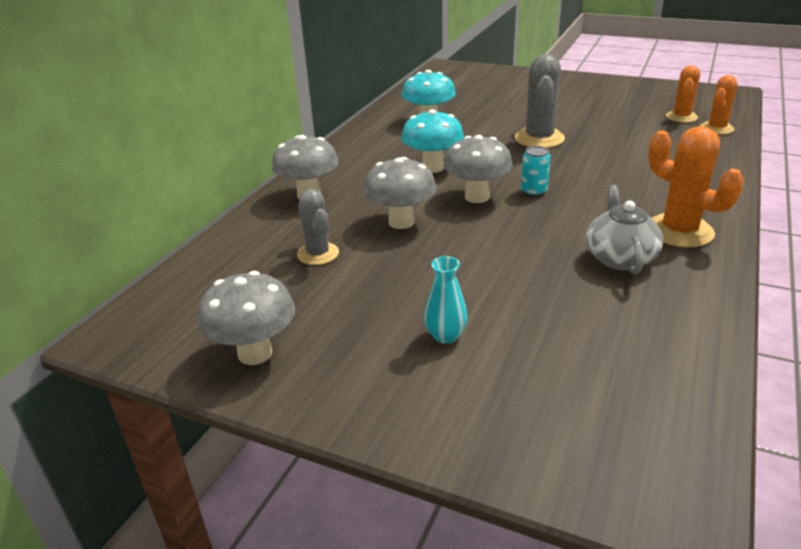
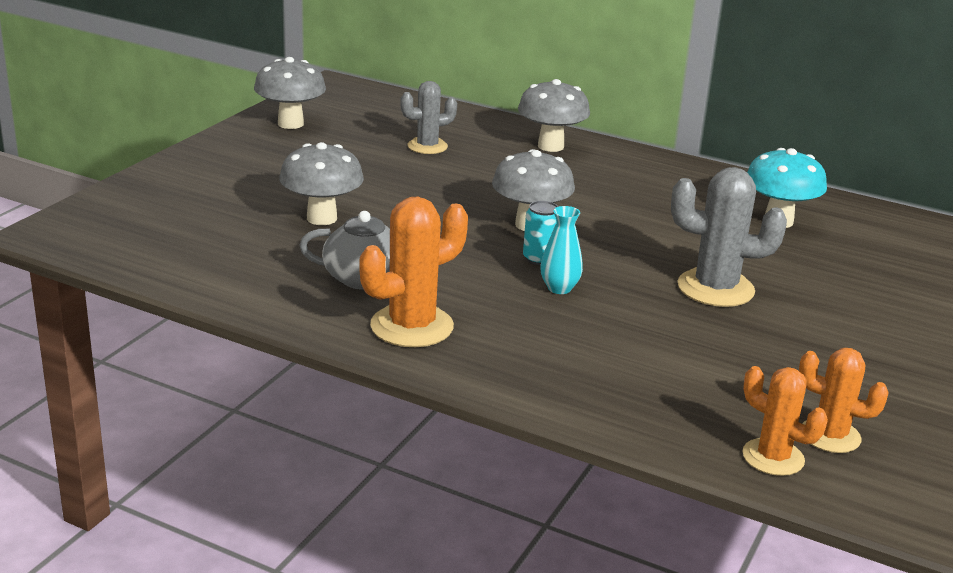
camera: 90 degrees right, 5 degrees down
grey mushroom [364,157,436,229] -> grey mushroom moved to [279,142,364,225]
turquoise mushroom [401,109,464,173] -> none
turquoise vase [424,256,467,344] -> turquoise vase moved to [540,206,583,294]

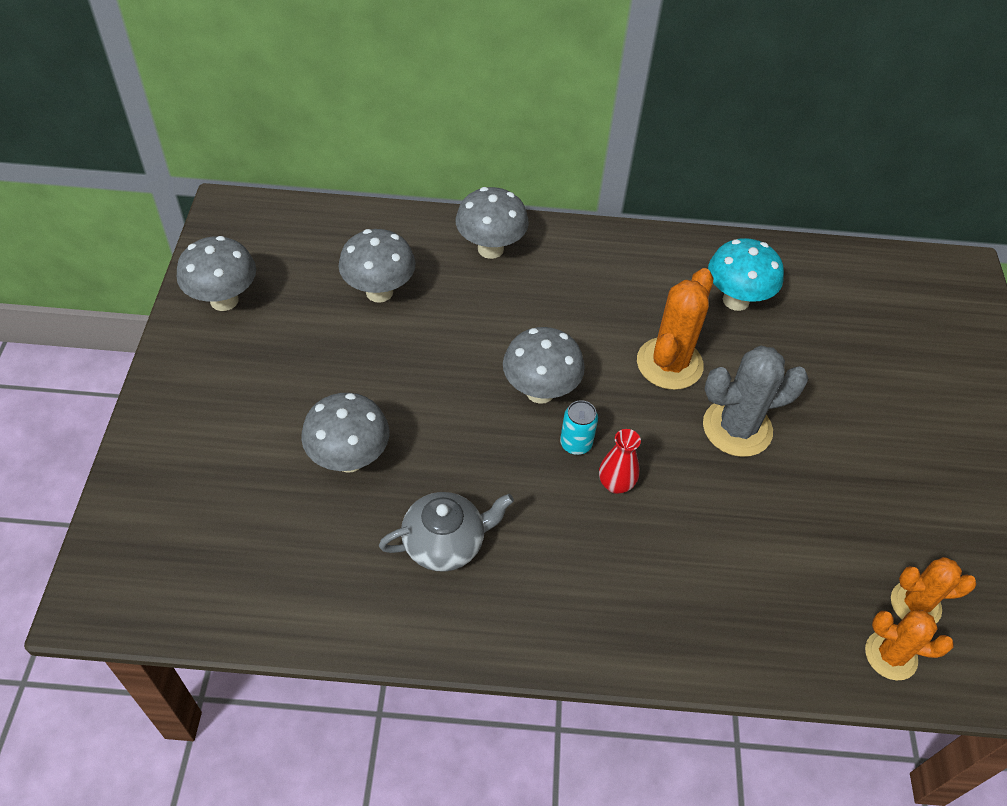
camera: 25 degrees left, 25 degrees up
orange cactus [359,196,468,347] -> orange cactus moved to [637,268,714,390]
grey cactus [400,81,457,154] -> grey mushroom [339,229,416,303]
turquoise vase [540,206,583,294] -> red vase [599,429,641,494]

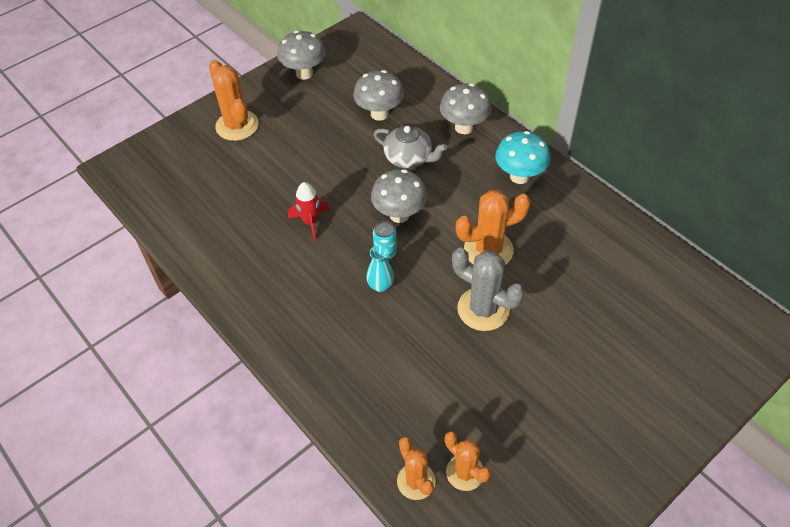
camera: 50 degrees right, 0 degrees up
grey mushroom [301,393,389,473] -> none
grey teapot [379,492,514,572] -> grey teapot moved to [374,125,447,169]
red vase [599,429,641,494] -> turquoise vase [366,245,394,292]
turquoise mushroom [708,238,784,311] -> turquoise mushroom moved to [495,131,550,184]
none -> orange cactus [209,60,259,141]
none -> red rocket [288,182,330,241]

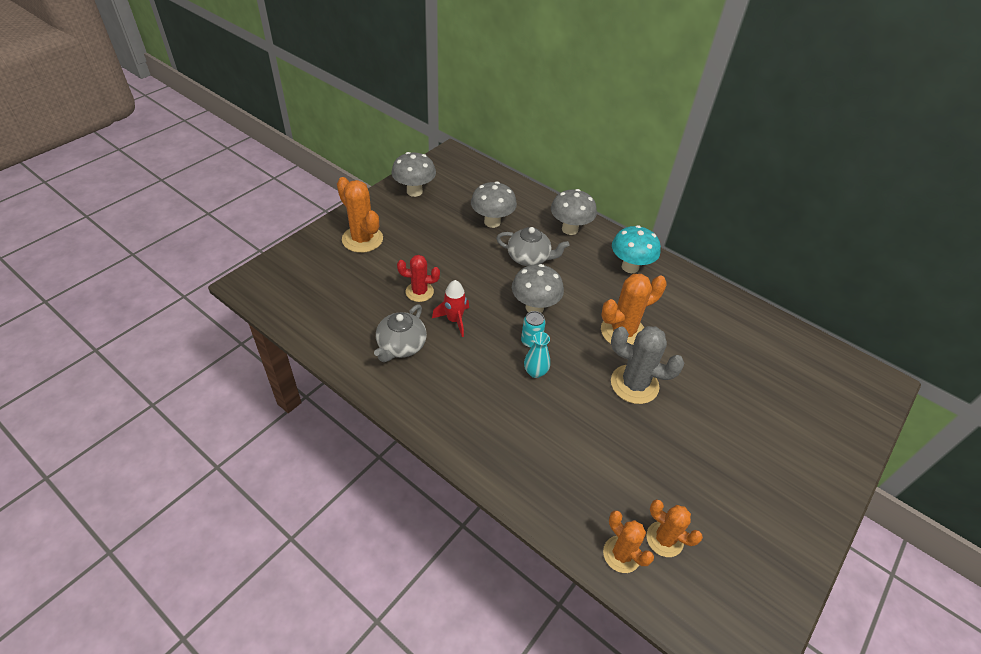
camera: 15 degrees left, 5 degrees down
none -> grey teapot [374,304,427,362]
none -> red cactus [397,255,440,302]

